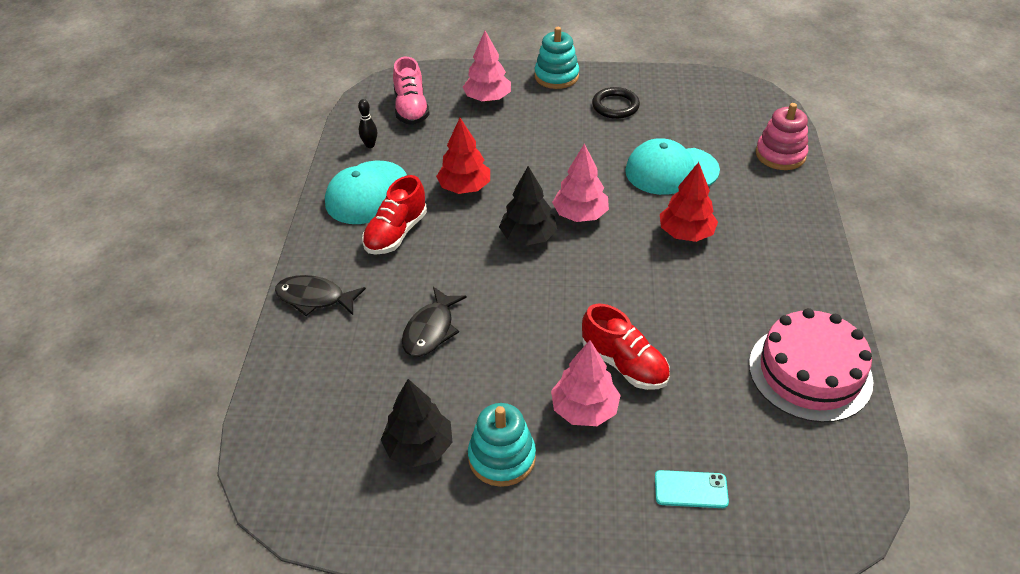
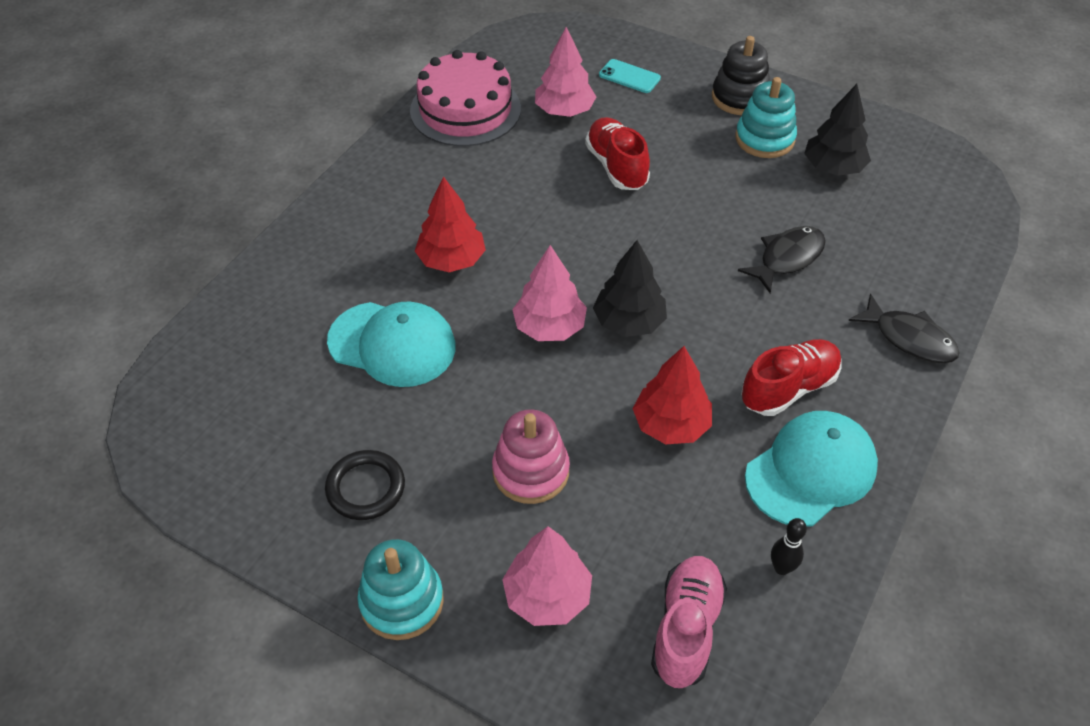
camera: 155 degrees left, 5 degrees up
pink tree [551,340,621,426] -> pink tree moved to [535,27,596,117]
pink stacking toy [756,103,808,170] -> pink stacking toy moved to [492,409,570,504]
none -> black stacking toy [712,36,770,115]

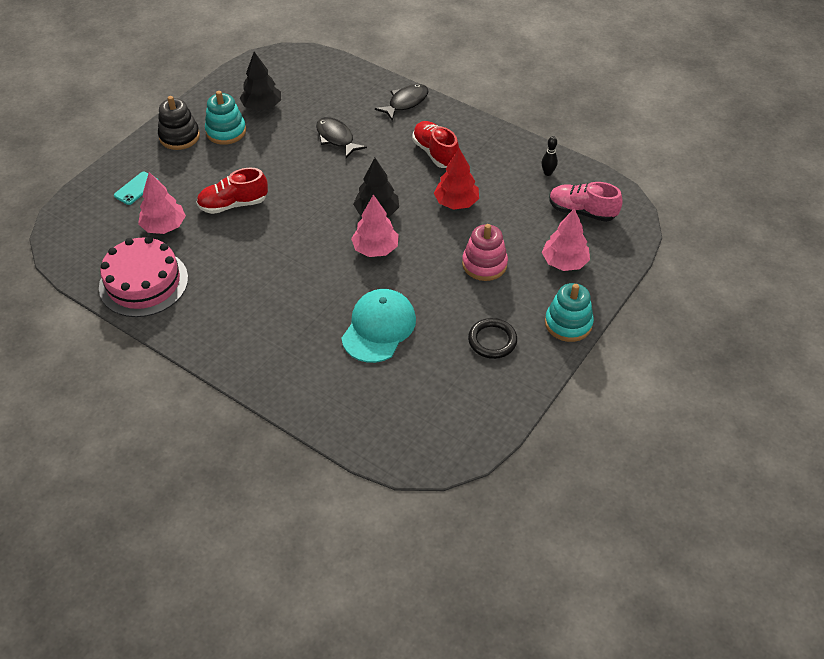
camera: 85 degrees left, 0 degrees up
red tree [415,176,486,272] -> none
turquoise cap [745,411,878,527] -> none

